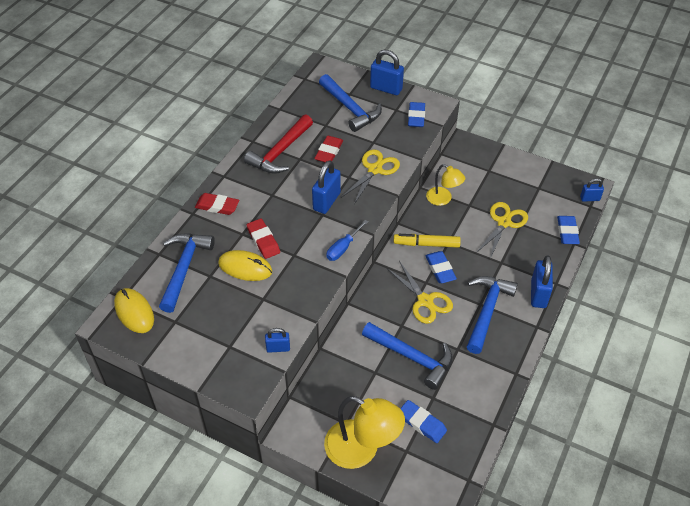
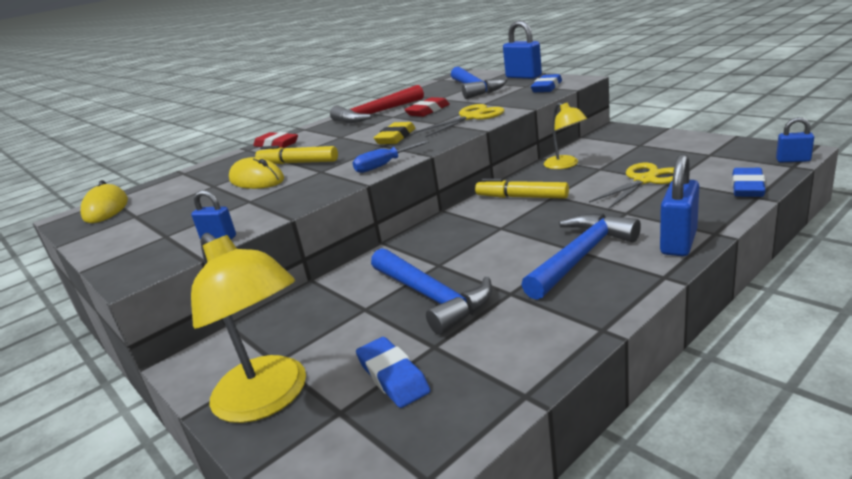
camera: 25 degrees right, 25 degrees down
blue hammer [159,233,215,313] -> none
red eraser [247,218,280,259] -> yellow marker [255,146,338,164]
blue padlock [312,160,341,214] -> yellow eraser [374,122,415,144]
yellow scissors [388,261,453,324] -> none
blue eraser [425,251,457,283] -> none

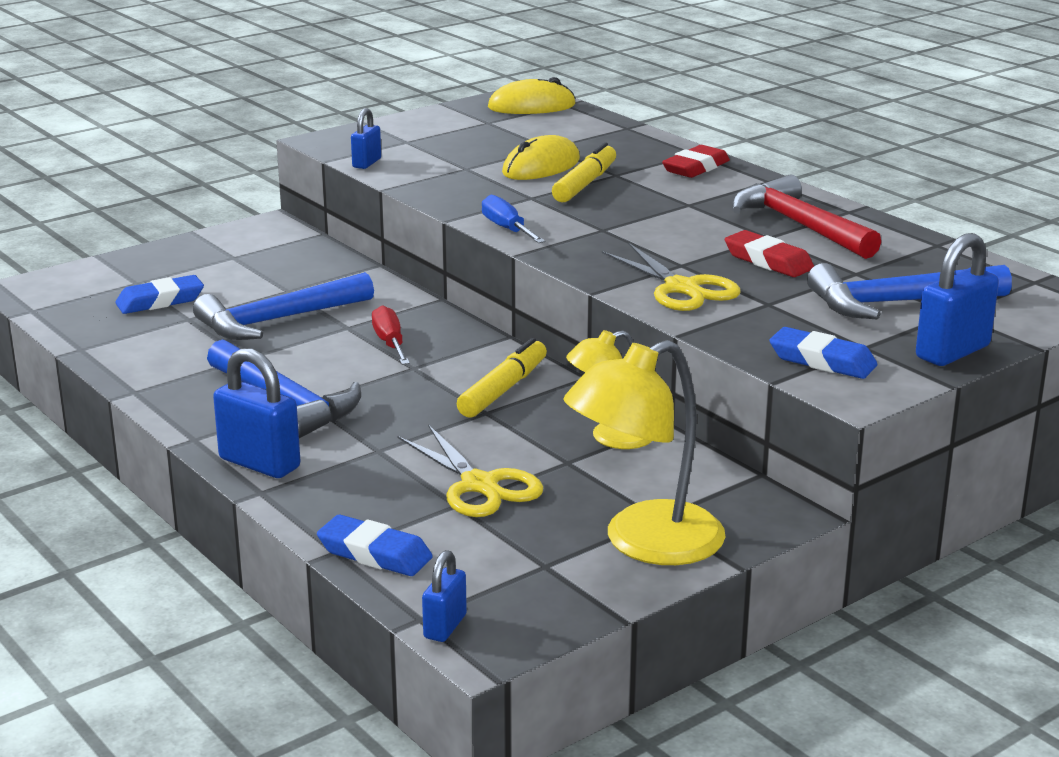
camera: 90 degrees right, 0 degrees up
yellow lamp [191,233,306,423] -> yellow lamp moved to [563,340,725,565]
yellow eraser [374,122,415,144] -> none
none -> red screwdriver [372,305,410,365]

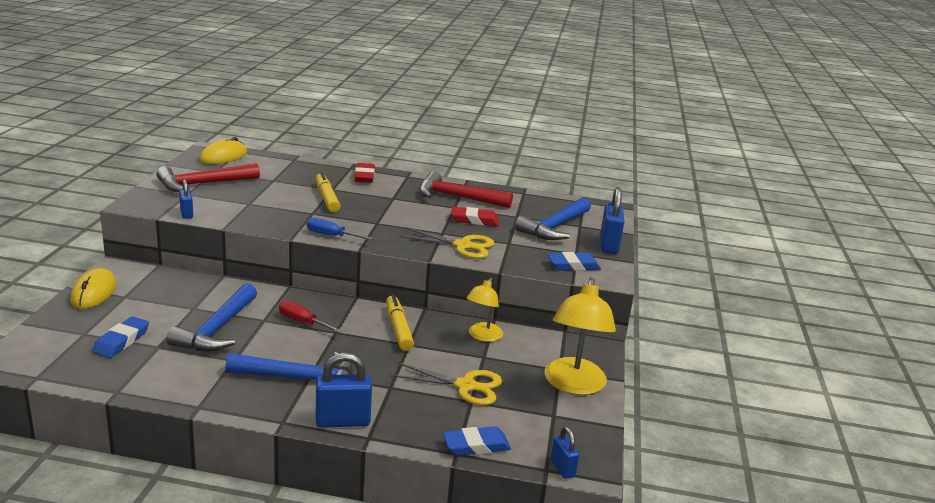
camera: 45 degrees left, 0 degrees up
yellow mouse [502,135,580,180] -> yellow mouse moved to [70,268,116,309]
none -> red hammer [156,163,260,192]

